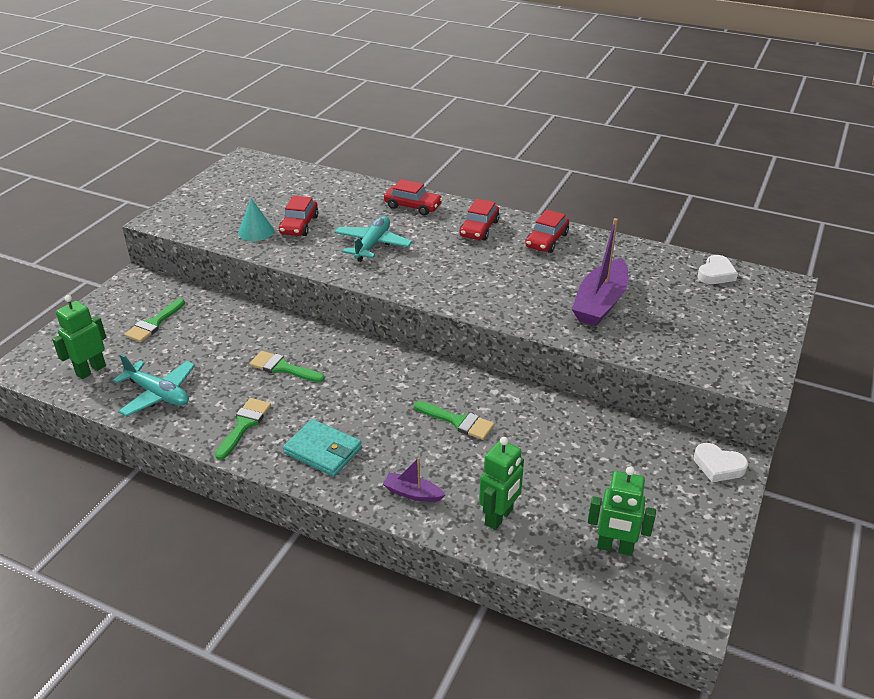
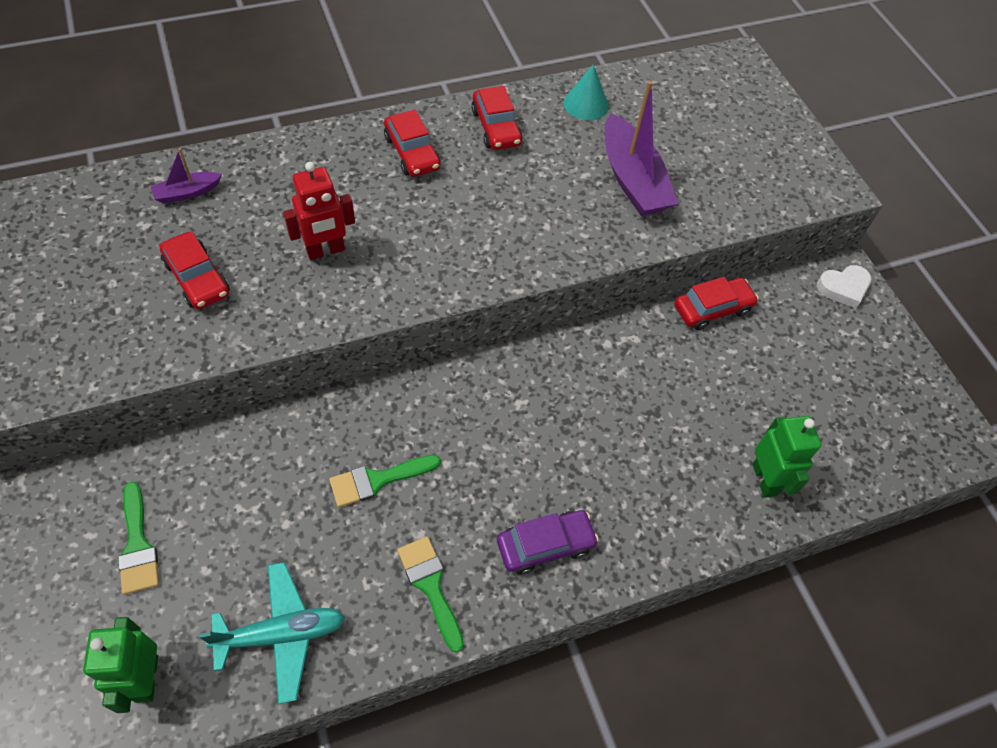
camera: 50 degrees left, 20 degrees up
turquoise cone [238,198,274,241] -> turquoise cone moved to [563,64,609,120]
turquoise wallet [283,419,362,477] -> purple car [497,510,599,575]
turquoise plane [335,216,412,262] -> red robot [283,162,355,260]
purple boat [383,457,446,502] -> purple boat moved to [151,148,222,204]
red car [384,179,443,215] -> red car moved to [674,277,759,330]
green brush [414,401,494,440] -> none
green robot [588,466,656,556] -> none
white heart [697,255,738,284] -> none

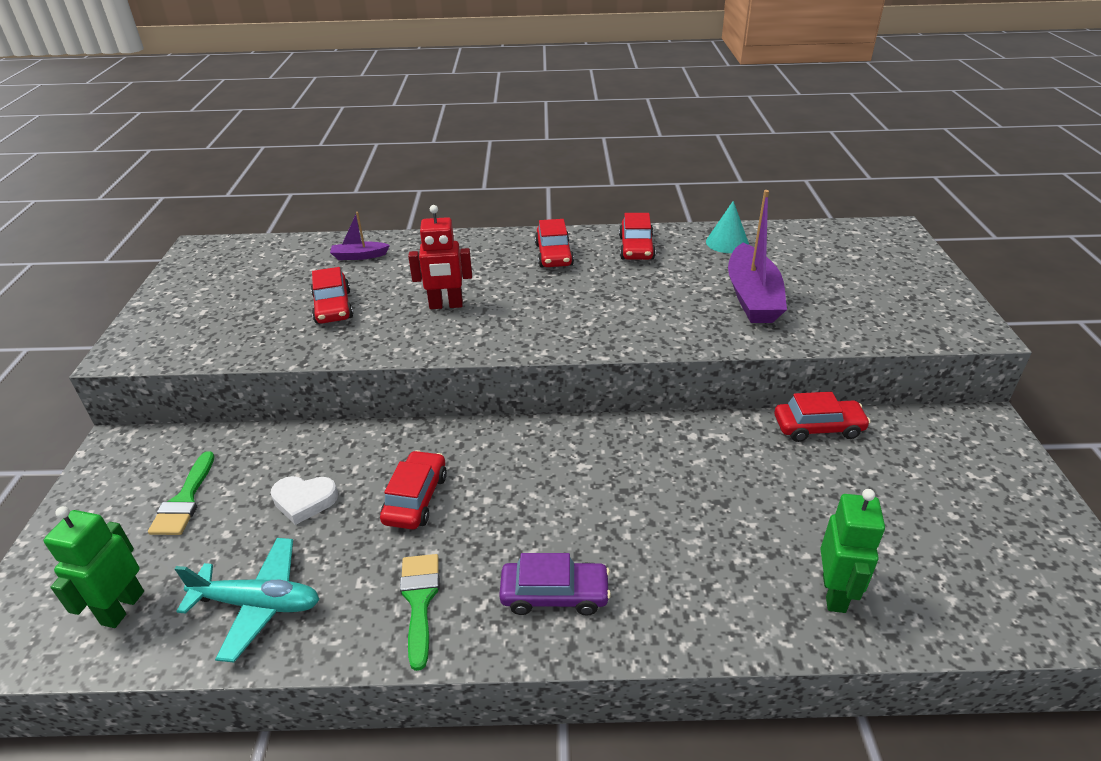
camera: 25 degrees right, 20 degrees down
green brush [329,455,441,507] -> red car [380,450,447,529]
white heart [817,265,871,308] -> white heart moved to [271,476,338,525]

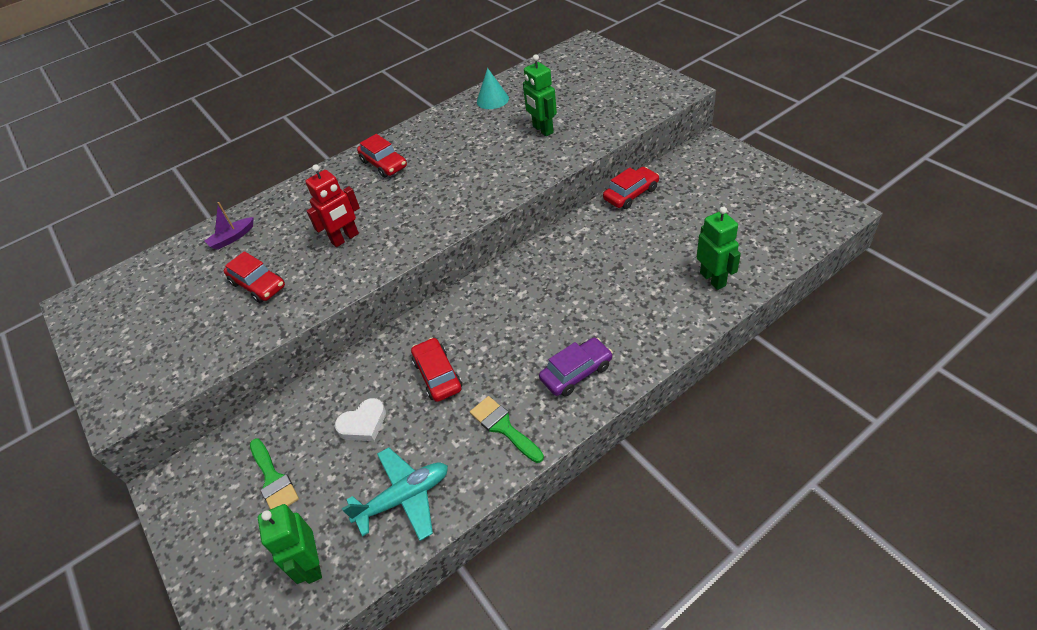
camera: 30 degrees left, 10 degrees up
red car [619,213,656,260] -> none
purple boat [728,190,787,323] -> green robot [523,55,557,136]

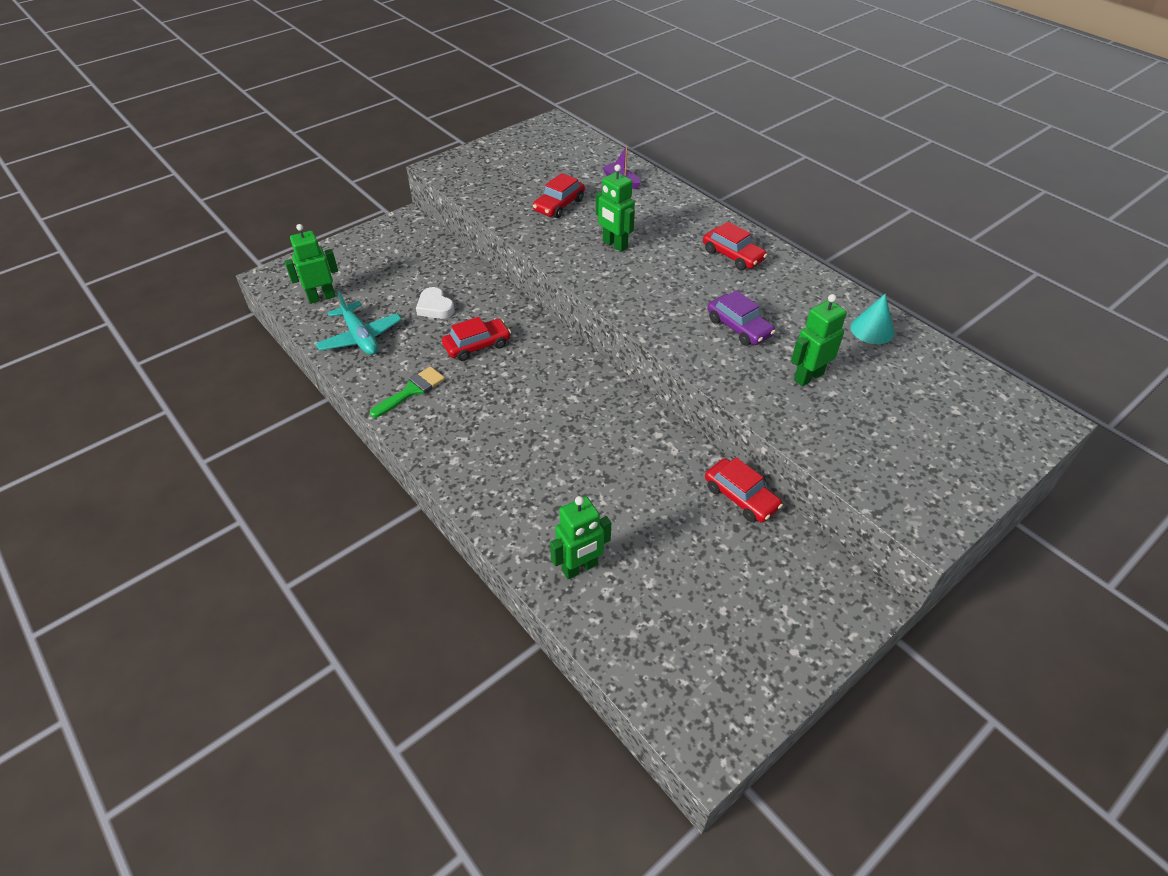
camera: 80 degrees right, 0 degrees up
green brush [250,439,299,509] -> none
red robot [305,164,360,247] -> green robot [596,164,635,252]
red car [357,134,407,178] -> red car turned 90 degrees counterclockwise [703,222,767,270]
purple car [539,338,613,397] -> purple car moved to [708,290,776,346]

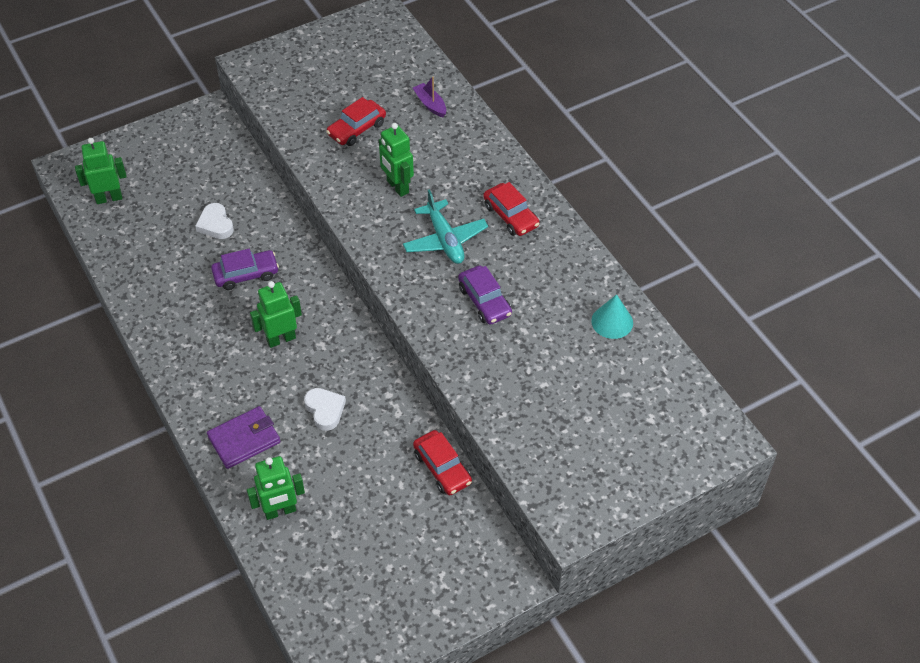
camera: 10 degrees right, 5 degrees up
turquoise plane [315,291,402,355] -> turquoise plane moved to [403,189,488,264]
green brush [370,366,445,418] -> none
red car [442,317,511,361] -> purple car [211,249,279,290]
green robot [791,294,847,386] -> green robot moved to [250,281,302,348]
none -> purple wallet [207,406,281,469]
none -> white heart [304,388,346,431]

